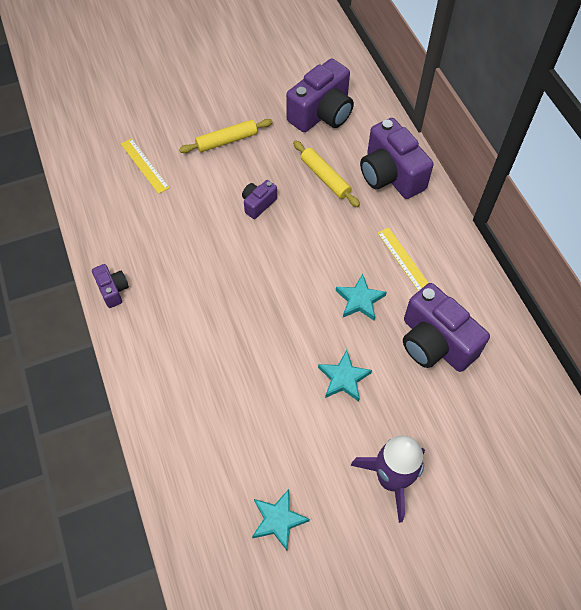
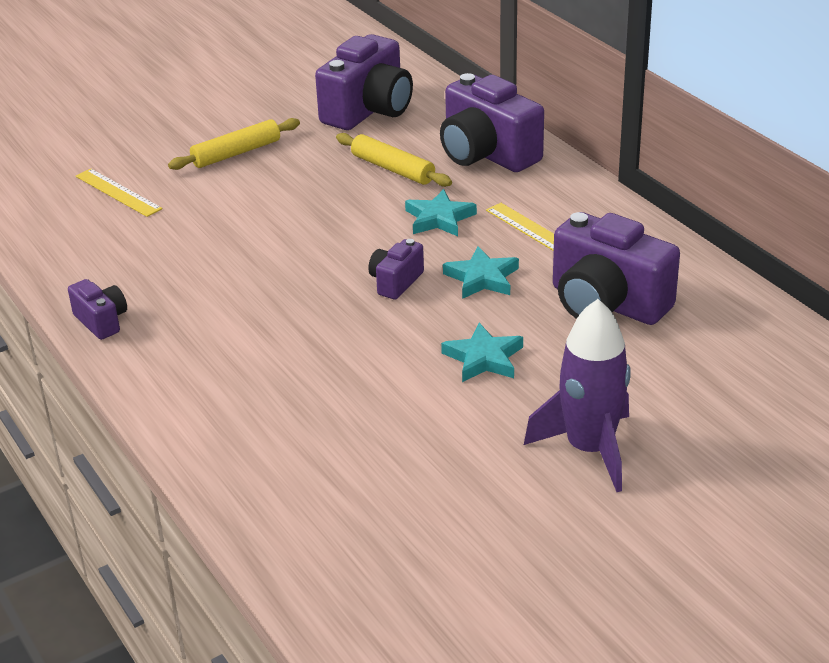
camera: 10 degrees left, 25 degrees down
purple camera [242,180,277,219] -> purple camera moved to [368,239,424,300]
turquoise star [252,489,310,550] -> turquoise star moved to [405,189,477,236]

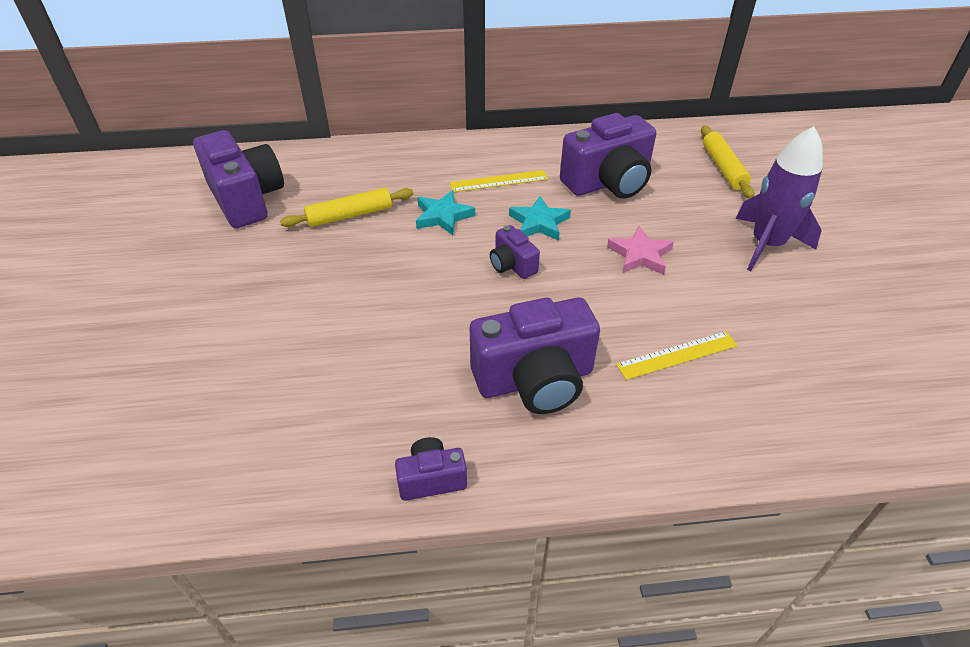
camera: 65 degrees left, 10 degrees up
yellow ruler [76,169,163,217] -> yellow ruler moved to [616,331,738,380]
yellow rolling pin [168,118,300,170] -> yellow rolling pin moved to [701,126,754,198]
purple camera [440,73,544,172] -> purple camera moved to [470,297,600,414]
turquoise star [441,323,523,382] -> pink star [607,226,674,275]

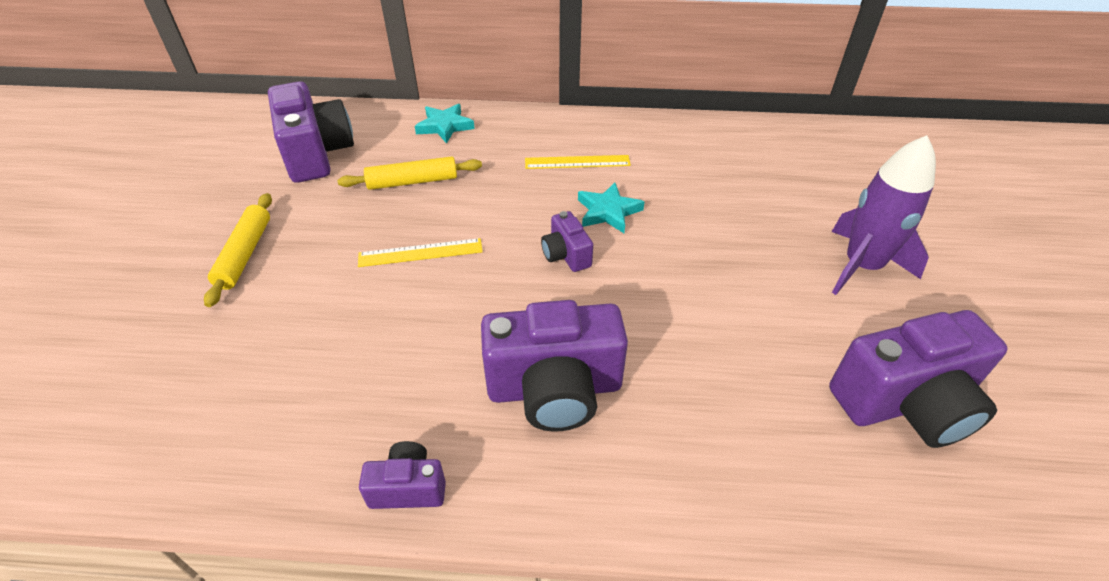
camera: 10 degrees right, 0 degrees up
turquoise star [416,190,475,235] -> turquoise star moved to [415,104,475,144]
purple camera [560,113,656,199] -> purple camera moved to [829,310,1008,448]
pink star [607,226,674,275] -> none
yellow ruler [616,331,738,380] -> yellow ruler moved to [358,238,483,267]
yellow rolling pin [701,126,754,198] -> yellow rolling pin moved to [204,193,272,307]

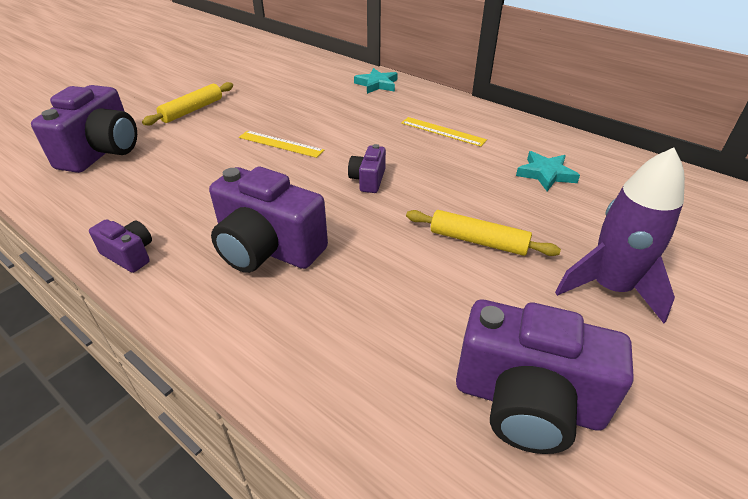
camera: 35 degrees right, 5 degrees down
purple camera [268,81,354,183] -> purple camera moved to [31,85,137,173]
yellow rolling pin [337,156,482,190] -> yellow rolling pin moved to [406,210,561,256]
turquoise star [578,183,645,233] -> turquoise star moved to [516,151,580,191]

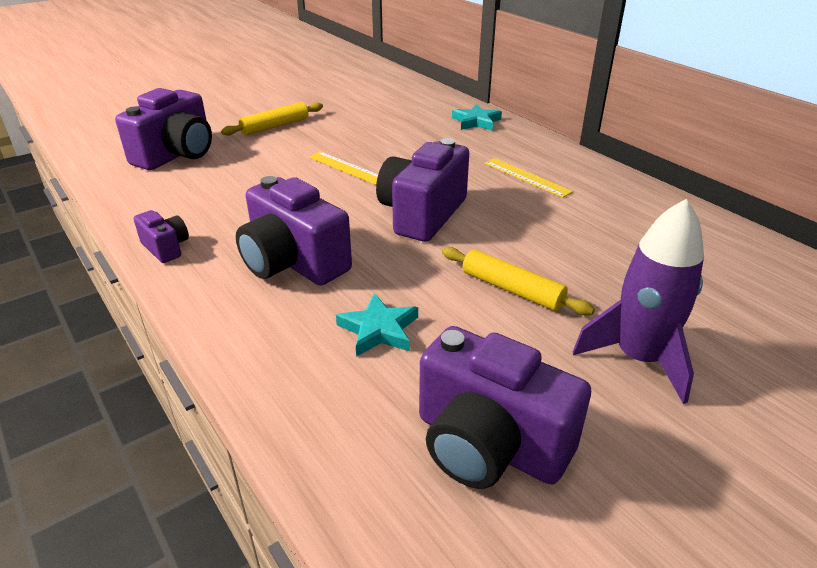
camera: 15 degrees right, 5 degrees down
purple camera [348,144,386,193] -> purple camera [376,138,469,242], size x2.02
turquoise star [516,151,580,191] -> turquoise star moved to [336,293,418,357]

